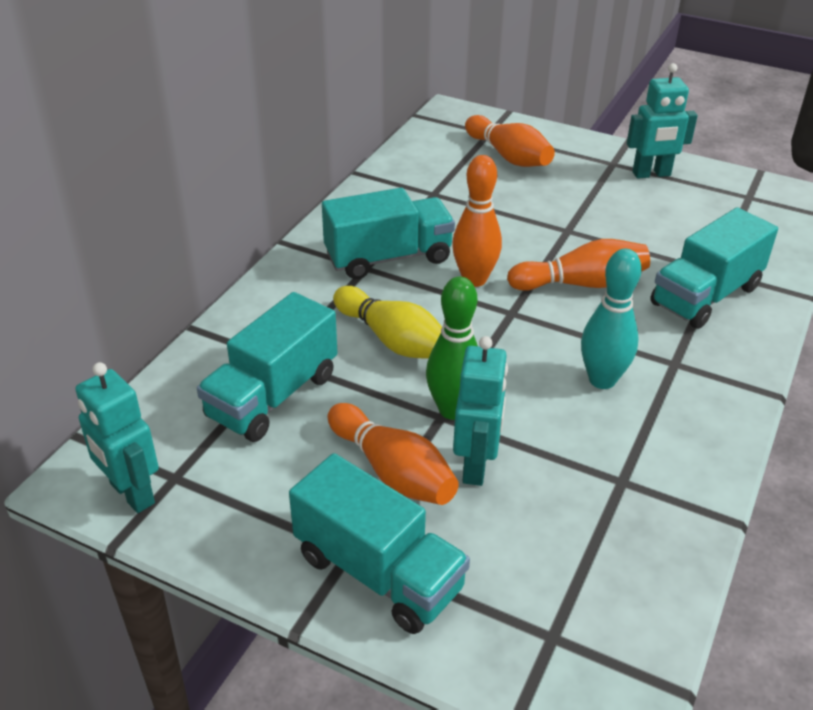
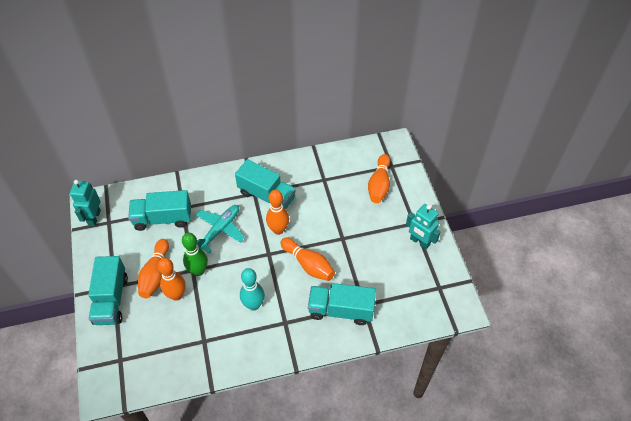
camera: 50 degrees right, 15 degrees up
yellow bowling pin [333,286,442,359] -> turquoise plane [196,205,245,253]
turquoise robot [453,336,508,486] -> orange bowling pin [158,258,186,301]

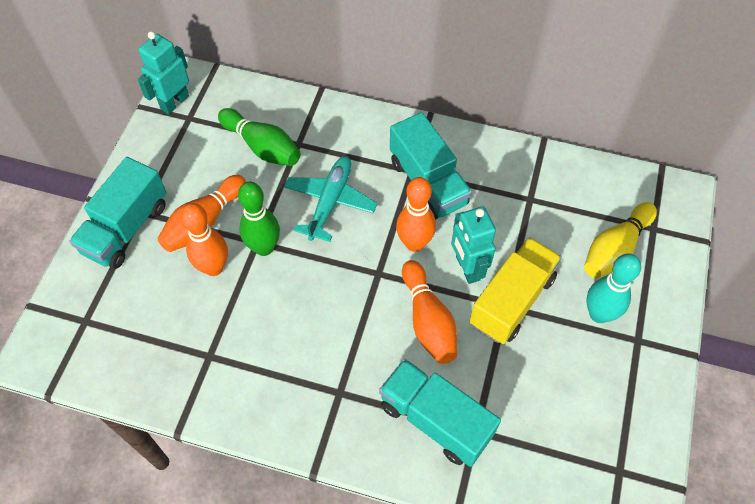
camera: 30 degrees right, 5 degrees up
turquoise truck [128,190,191,231] -> green bowling pin [218,108,301,166]
turquoise plane [196,205,245,253] -> turquoise plane turned 45 degrees counterclockwise [284,156,377,242]
turquoise bowling pin [240,268,265,311] -> turquoise bowling pin moved to [586,253,641,323]
orange bowling pin [368,154,390,203] -> yellow bowling pin [584,202,657,278]
turquoise robot [406,204,441,249] -> turquoise robot moved to [451,206,496,284]
none -> yellow truck [469,237,562,344]

